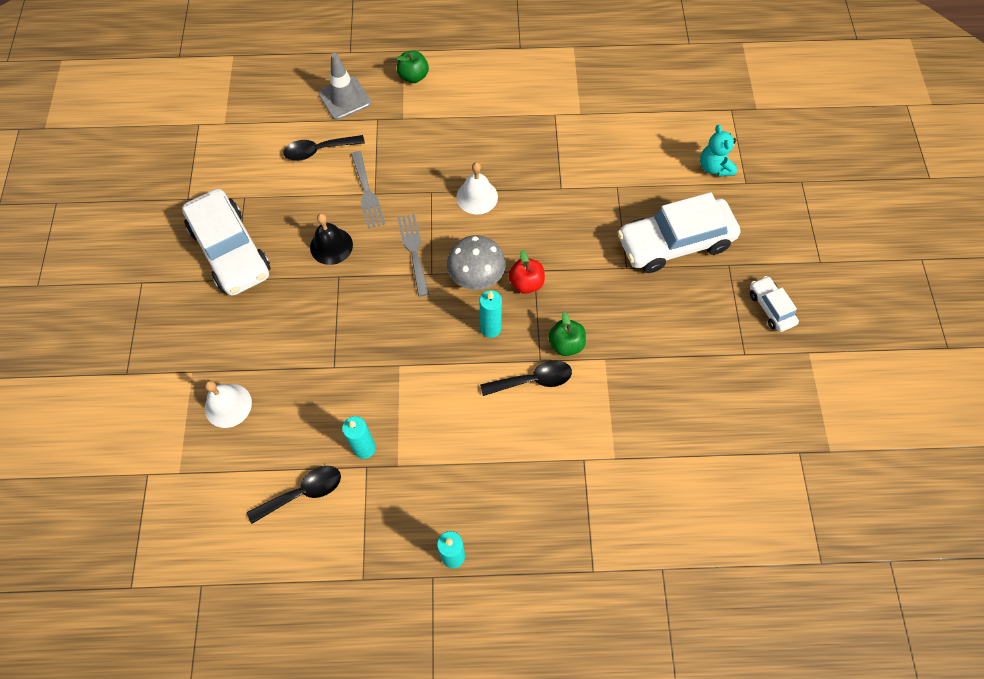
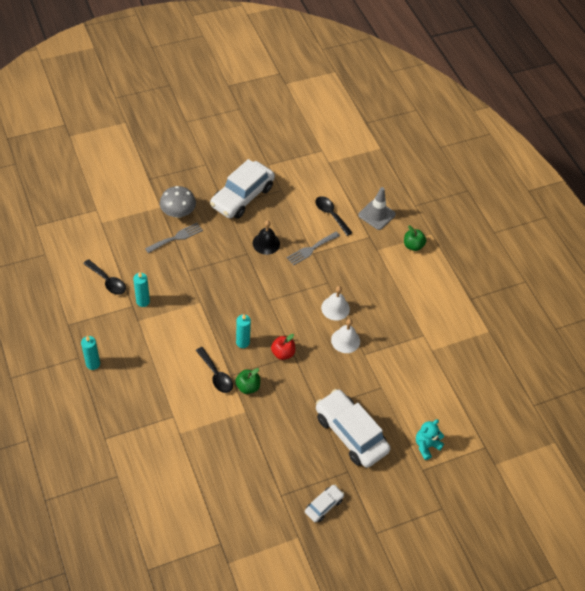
camera: 65 degrees right, 10 degrees down
white bell [205,381,252,428] -> white bell moved to [331,319,360,353]
grey fork [397,214,429,297] -> grey fork moved to [145,223,203,253]
grey mushroom [447,235,506,290] -> grey mushroom moved to [160,186,196,218]

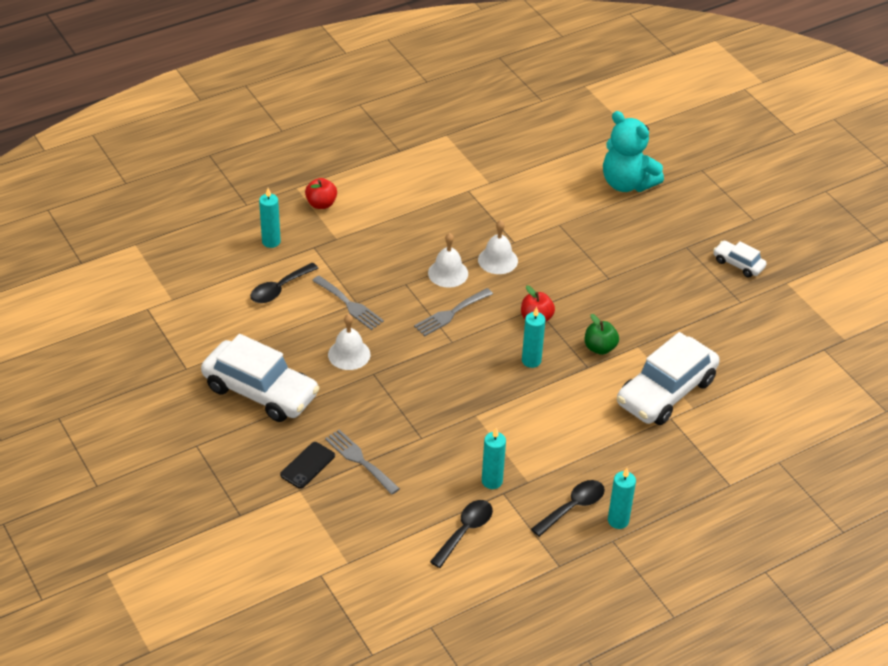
camera: 95 degrees left, 10 degrees down
grey mushroom [160,186,196,218] -> black phone [280,442,335,489]
black spoon [196,347,233,393] -> black spoon moved to [531,480,605,537]
black bell [253,220,280,255] -> white bell [328,314,370,370]
white car [316,389,390,468] -> white car moved to [617,332,720,425]
grey traffic cone [358,187,396,230] -> turquoise candle [259,188,281,248]
green apple [404,225,426,251] -> red apple [305,178,337,209]
turquoise teddy bear [416,419,444,460] -> turquoise teddy bear [603,111,664,192], size x1.71
none -> grey fork [414,288,493,336]

